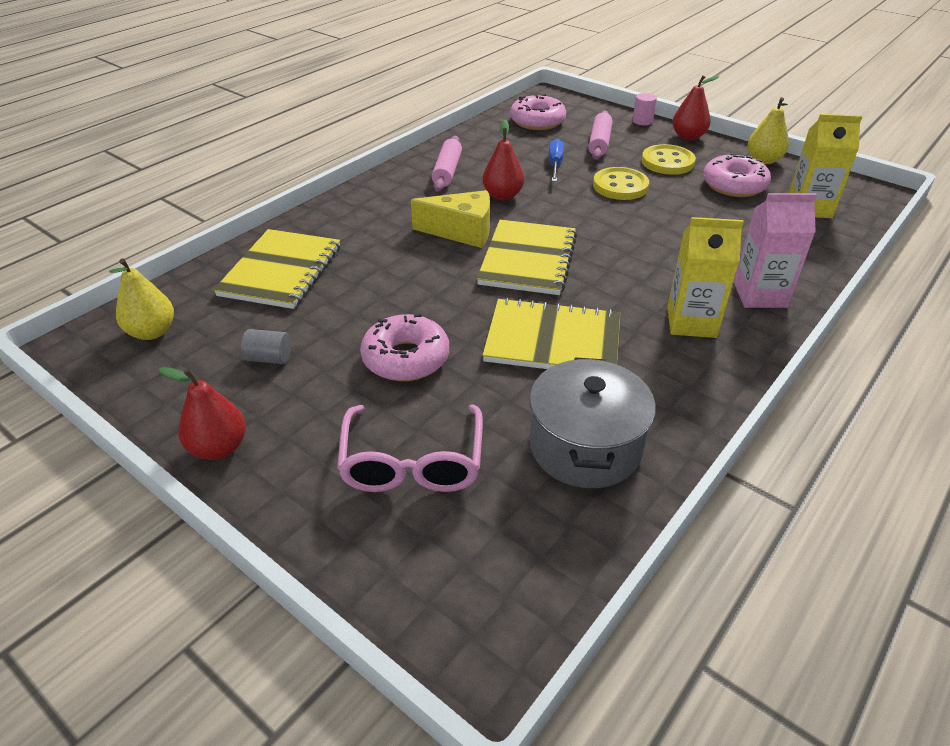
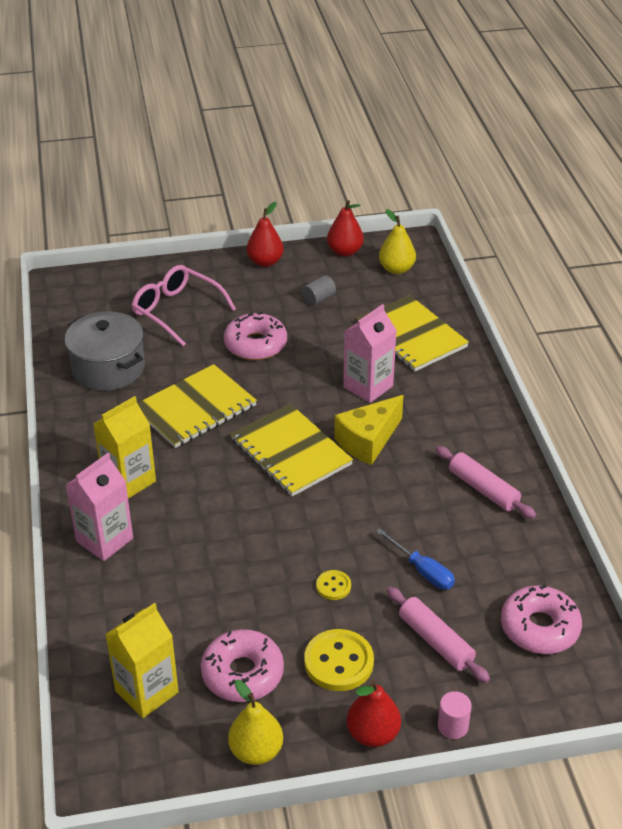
camera: 130 degrees right, 0 degrees up
red pear [483,120,524,200] -> red pear moved to [327,200,364,257]
yellow button [593,167,649,200] -> yellow button [316,570,351,600], size x0.53
none -> pink carton [343,304,397,403]

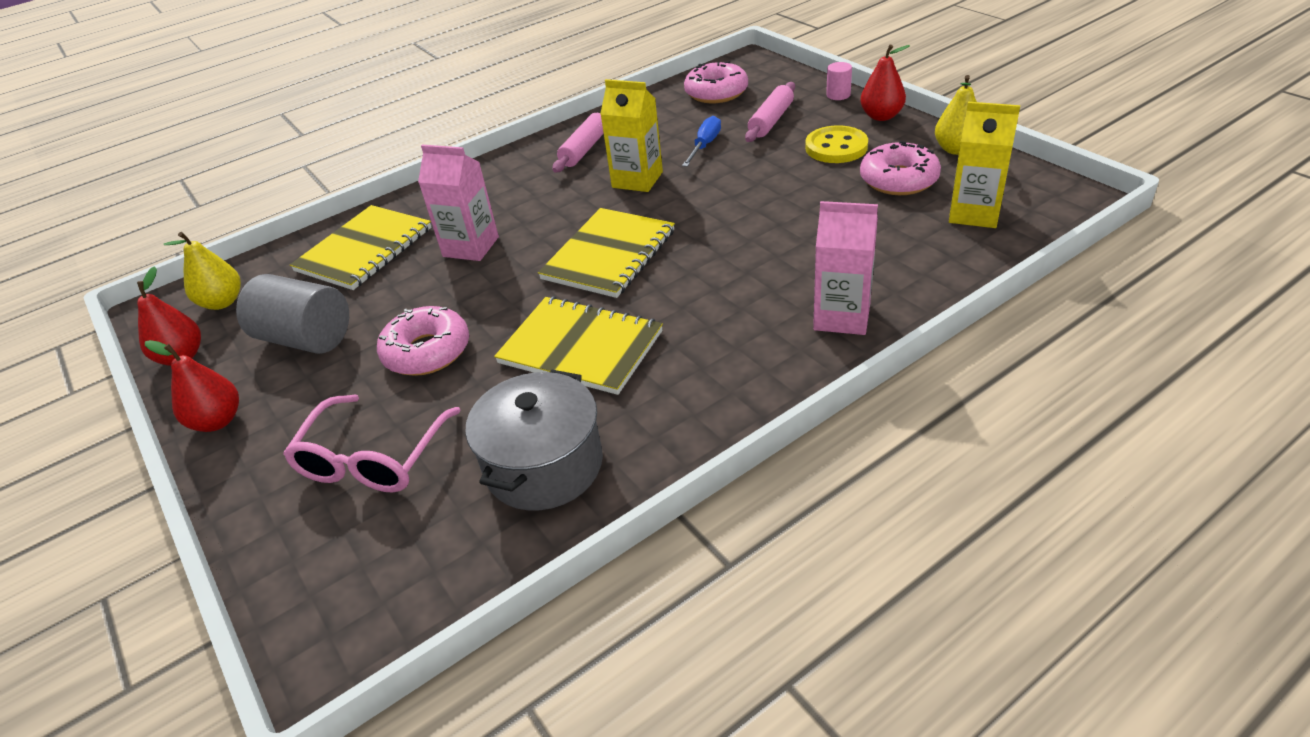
camera: 110 degrees left, 0 degrees up
yellow carton [93,396,156,499] -> yellow carton moved to [600,79,663,192]
grey cylinder [302,275,336,306] -> grey cylinder [236,274,349,354], size x2.10
yellow button [316,570,351,600] -> none
yellow cheese [334,395,404,465] -> none

